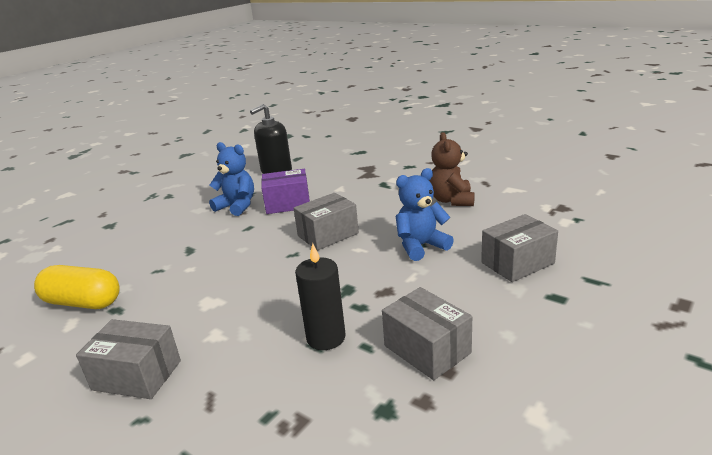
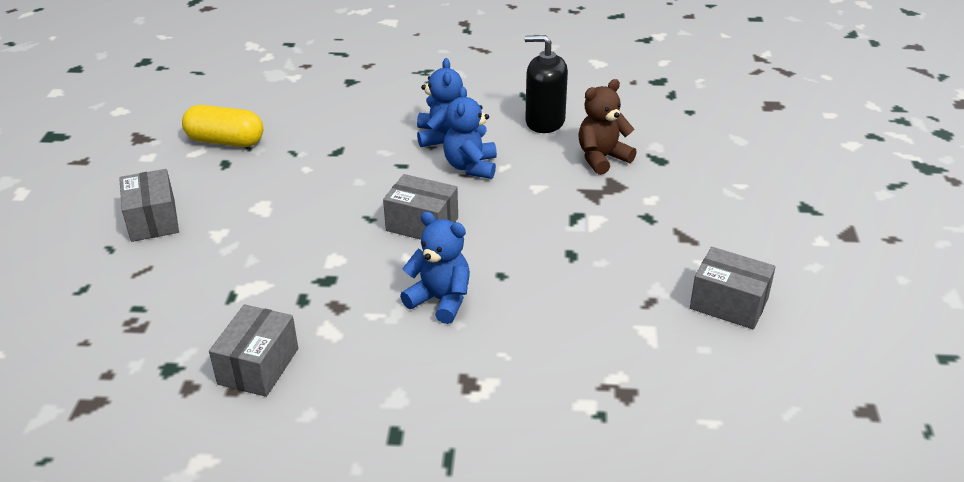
camera: 55 degrees right, 10 degrees up
yellow capsule [34,265,120,309] -> yellow capsule turned 60 degrees counterclockwise [182,105,263,147]
purple box [261,169,310,214] -> blue teddy bear [443,87,497,179]
black candle [295,243,346,350] -> none
brown teddy bear [429,132,475,206] -> brown teddy bear moved to [578,79,637,175]
grey box [481,214,558,282] -> grey box moved to [690,247,776,329]

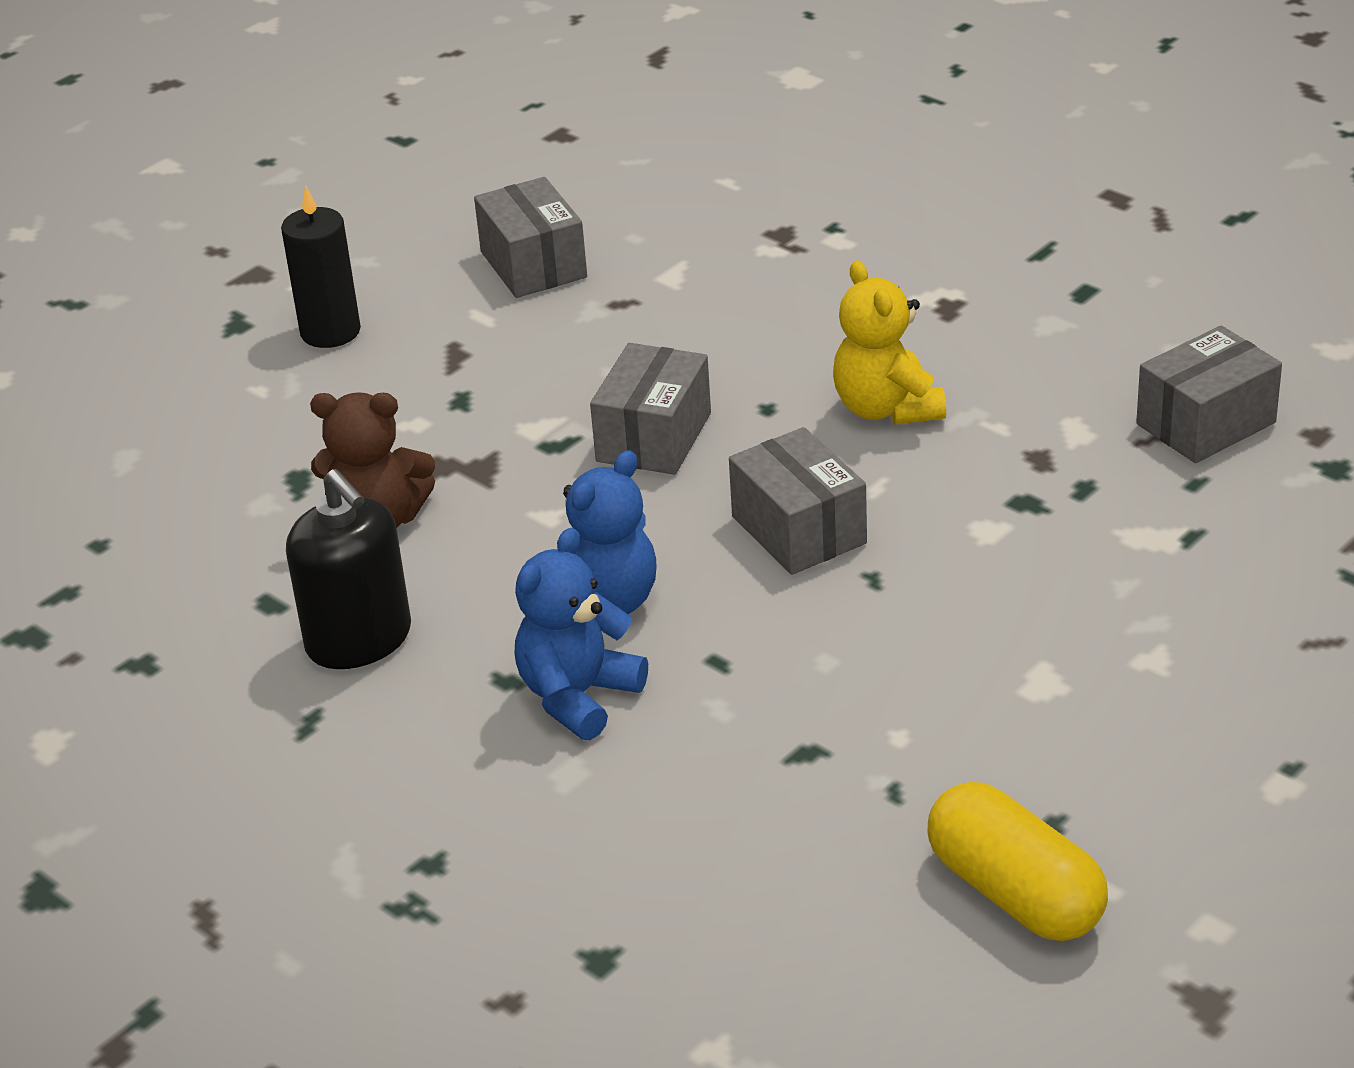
camera: 140 degrees left, 0 degrees up
grey box [119,169,179,242] -> grey box moved to [590,343,711,475]
blue teddy bear [400,212,470,324] -> yellow teddy bear [833,260,946,425]
none -> black candle [281,186,361,348]

